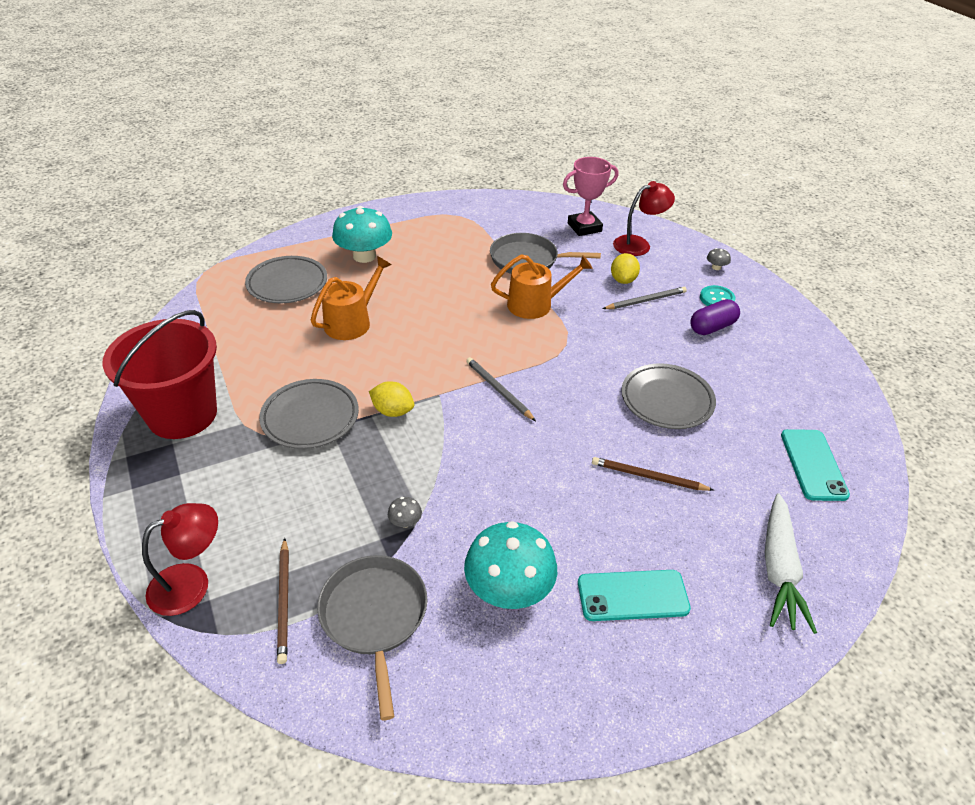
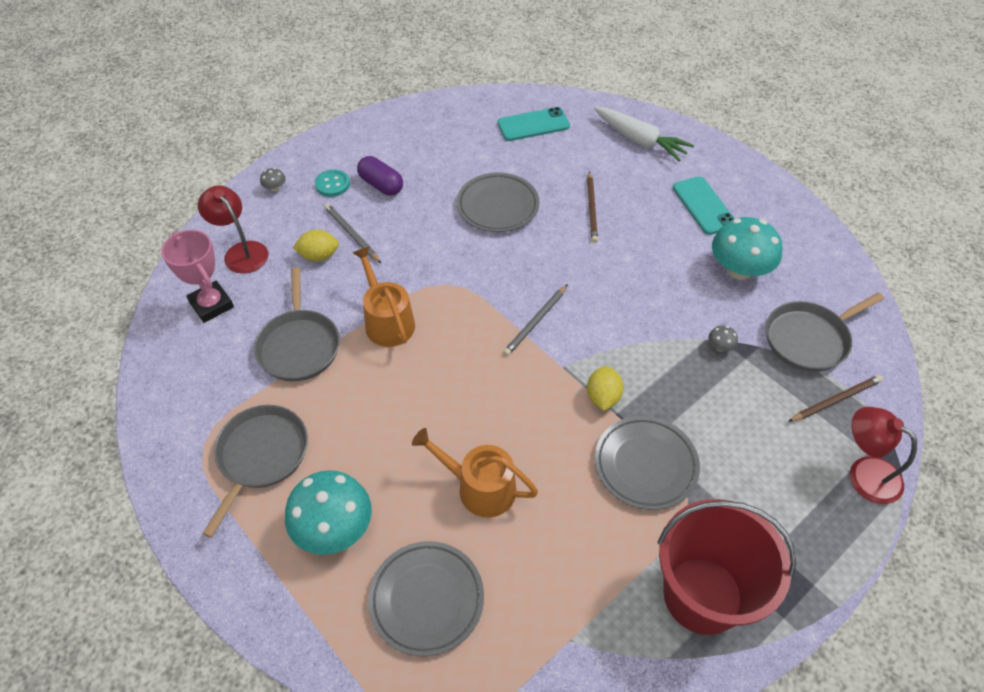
camera: 105 degrees left, 10 degrees up
white carrot [765,493,817,634] -> white carrot turned 45 degrees clockwise [594,107,694,162]
none -> grey pan [202,405,308,538]

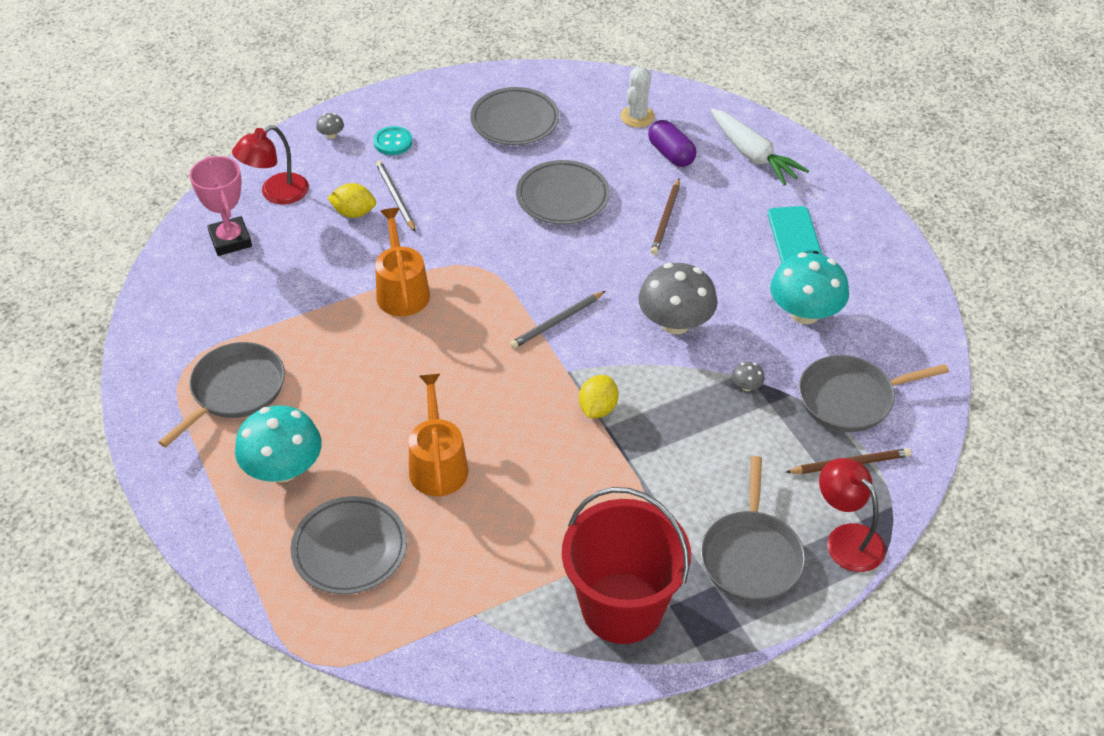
camera: 15 degrees right, 5 degrees down
red lamp [198,185,268,274] -> red lamp turned 105 degrees counterclockwise [232,125,309,204]
grey pan [254,267,340,381] -> grey pan moved to [700,456,805,602]
purple capsule [357,156,403,196] -> purple capsule moved to [648,120,697,167]
orange watering can [412,428,538,518] -> orange watering can turned 45 degrees clockwise [409,374,468,496]
turquoise phone [497,107,570,141] -> white cactus [620,67,655,128]
grey plate [595,416,700,510] -> grey plate moved to [471,87,559,145]
none -> grey mushroom [638,263,718,334]

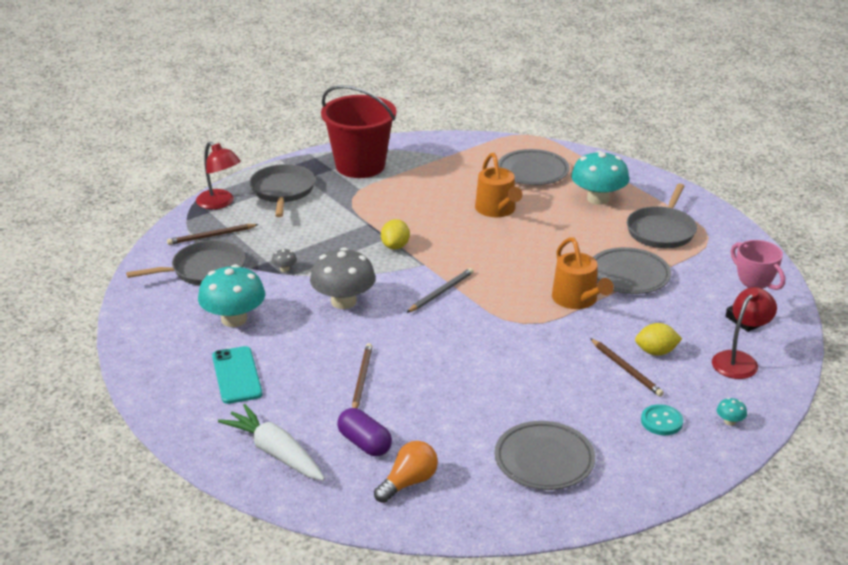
camera: 170 degrees right, 15 degrees down
grey mushroom [316,113,344,139] -> turquoise mushroom [717,398,747,426]
grey pencil [376,161,416,232] -> brown pencil [590,338,664,397]
grey plate [516,160,610,225] -> grey plate moved to [593,247,671,294]
white cactus [620,67,655,128] -> orange light bulb [374,441,438,503]

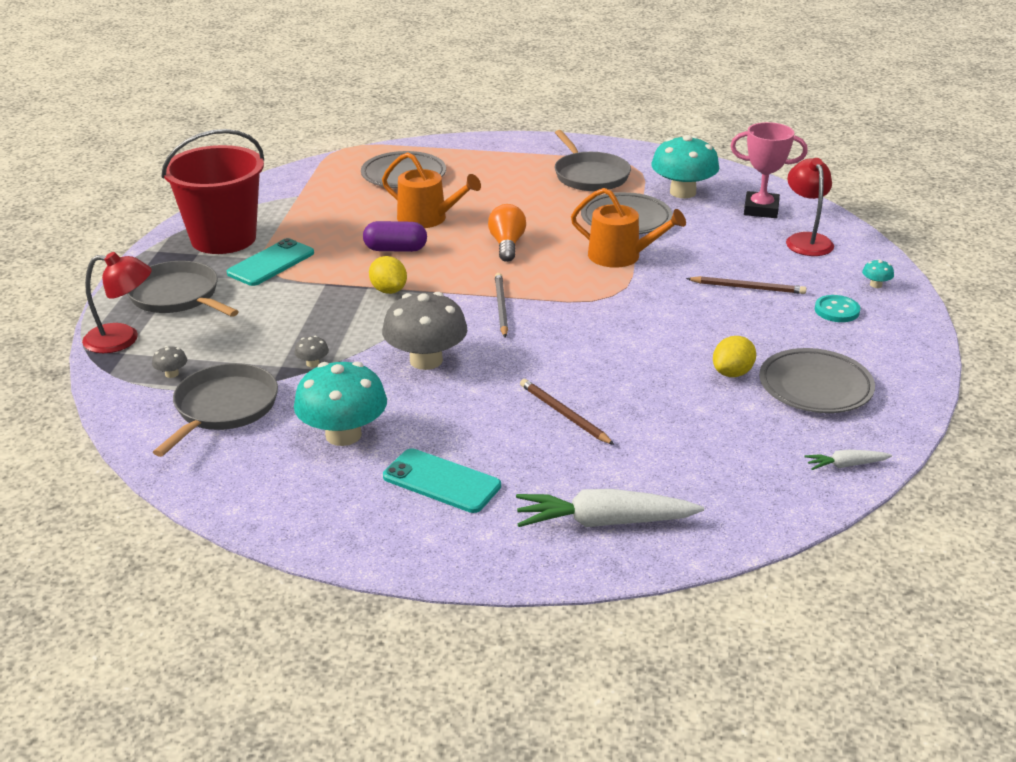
camera: 45 degrees left, 0 degrees up
brown pencil [167,224,259,245] -> grey mushroom [152,346,187,378]
purple capsule [337,408,392,456] -> purple capsule moved to [363,221,427,252]
orange light bulb [374,441,438,503] -> orange light bulb moved to [488,204,526,262]
turquoise mushroom [571,150,629,205] -> turquoise mushroom moved to [651,135,720,198]
yellow lemon [635,323,682,356] -> yellow lemon moved to [713,336,756,377]
none -> turquoise phone [227,238,314,286]
none -> white carrot [804,450,892,470]

